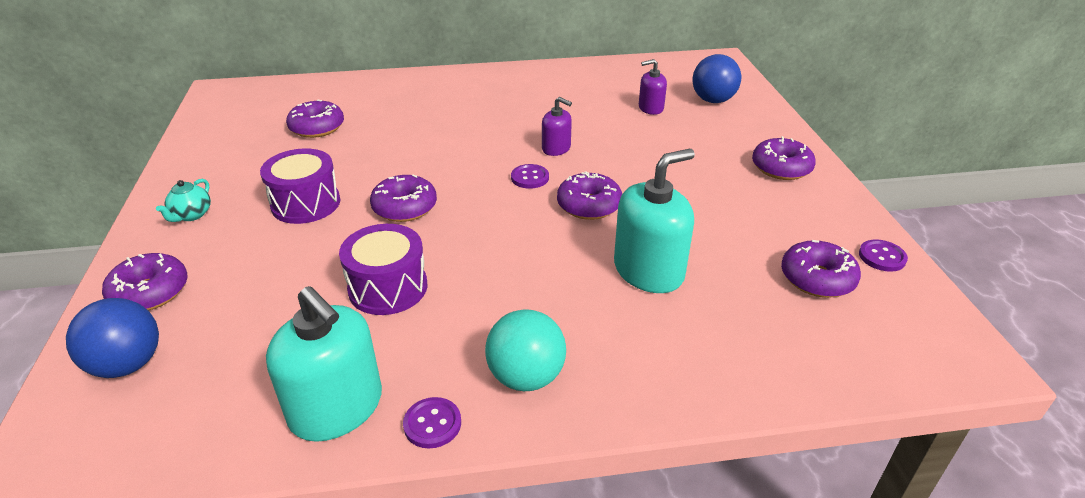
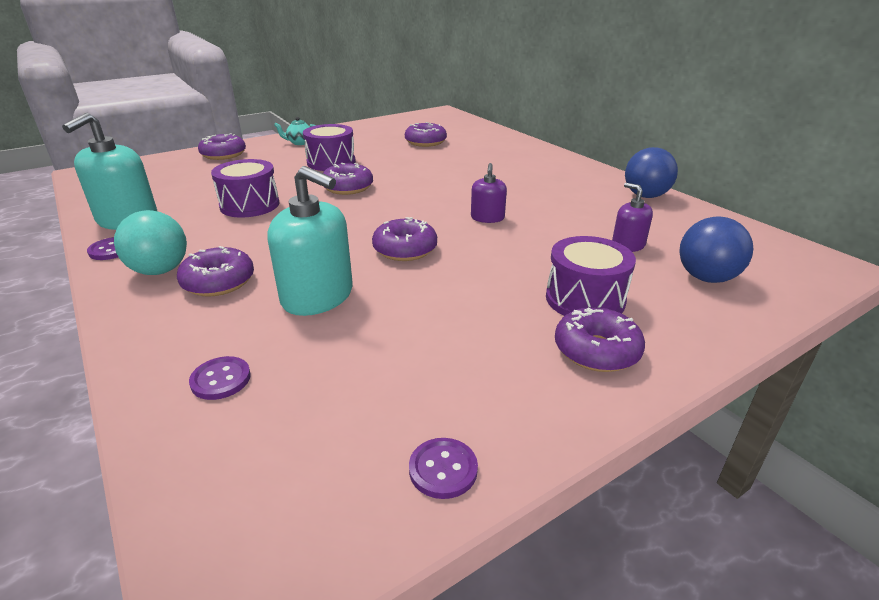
camera: 65 degrees right, 5 degrees down
blue ball [66,298,159,378] -> blue ball moved to [625,147,678,198]
purple button [511,164,549,189] -> purple button moved to [189,356,251,400]
purple donut [781,240,861,298] -> purple donut moved to [177,246,254,297]
none -> purple drum [546,236,636,316]

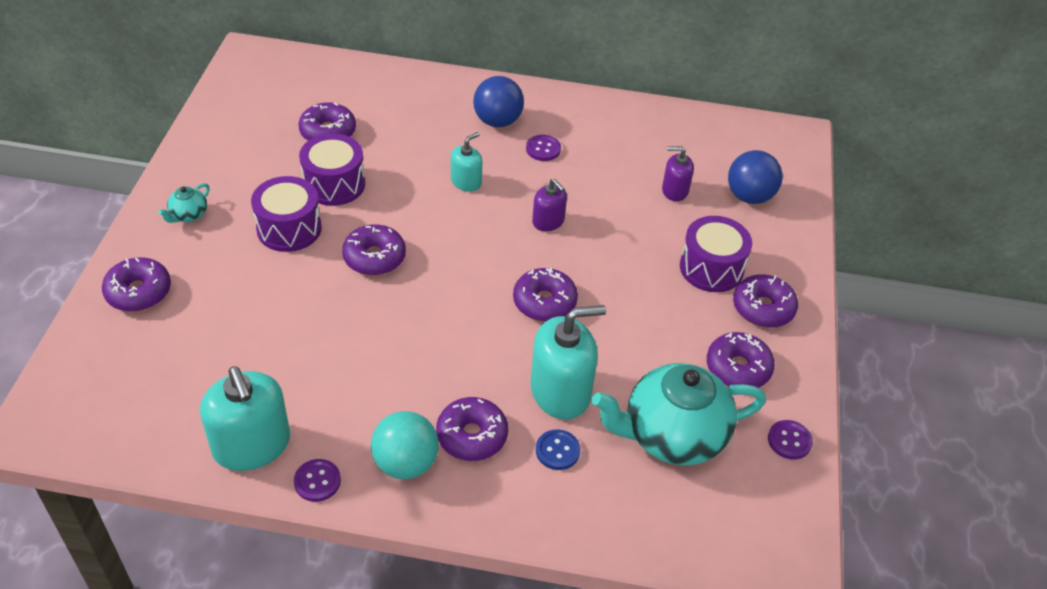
camera: 50 degrees left, 15 degrees up
purple button [189,356,251,400] -> purple button moved to [526,135,561,161]
purple drum [211,159,279,218] -> purple drum moved to [299,134,365,206]
blue ball [625,147,678,198] -> blue ball moved to [473,76,524,127]
none -> turquoise soap dispenser [451,132,482,192]
none -> blue button [536,429,581,470]
none -> turquoise teapot [592,363,766,465]
none -> purple donut [707,332,775,388]

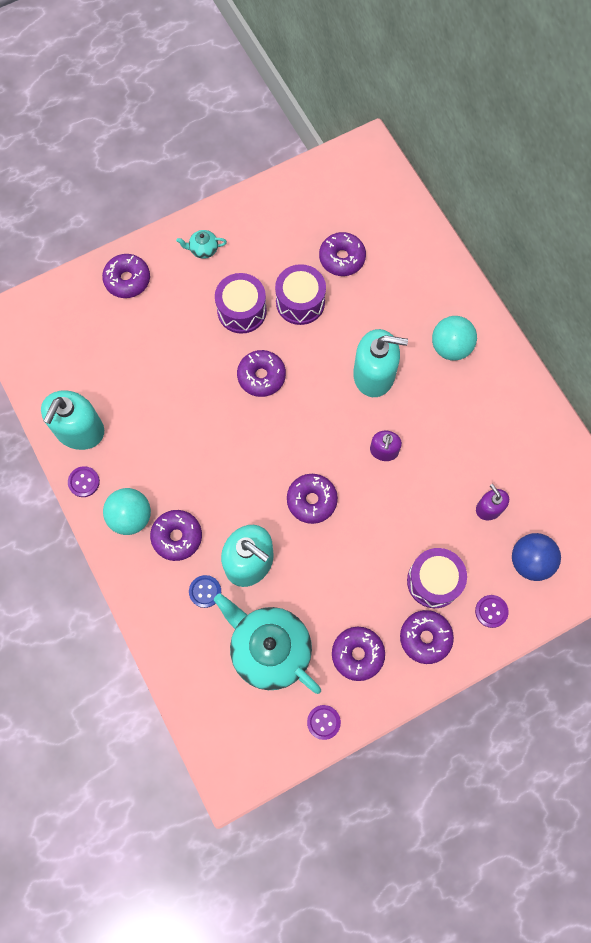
camera: 55 degrees right, 25 degrees up
turquoise soap dispenser [451,132,482,192] -> turquoise soap dispenser [353,329,408,397], size x1.84
blue ball [473,76,524,127] -> turquoise ball [432,316,477,361]
purple button [526,135,561,161] -> purple button moved to [475,595,509,628]

